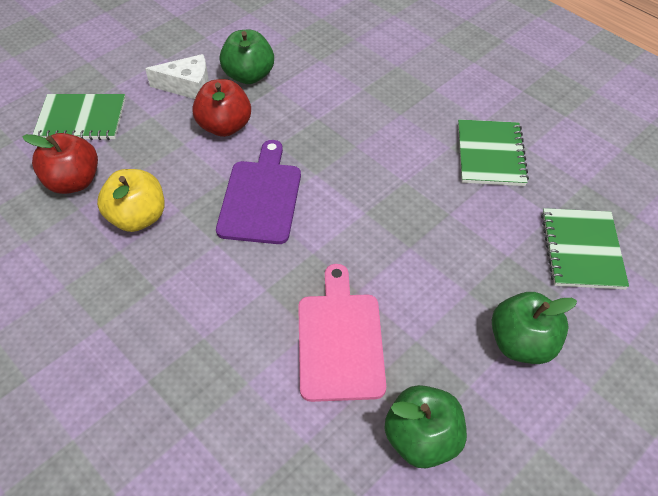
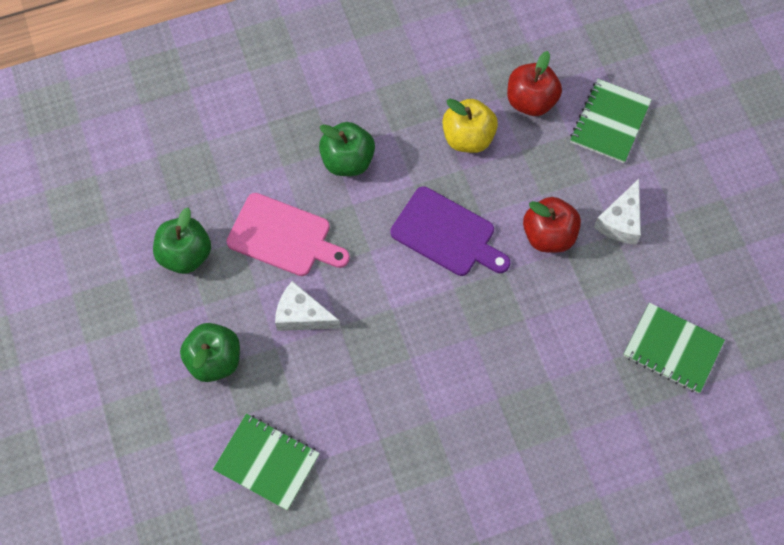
camera: 115 degrees right, 15 degrees up
green apple [220,30,274,84] -> green apple moved to [319,122,375,176]
green notebook [458,120,529,186] -> green notebook moved to [623,303,725,394]
none -> white cheese [275,281,341,331]

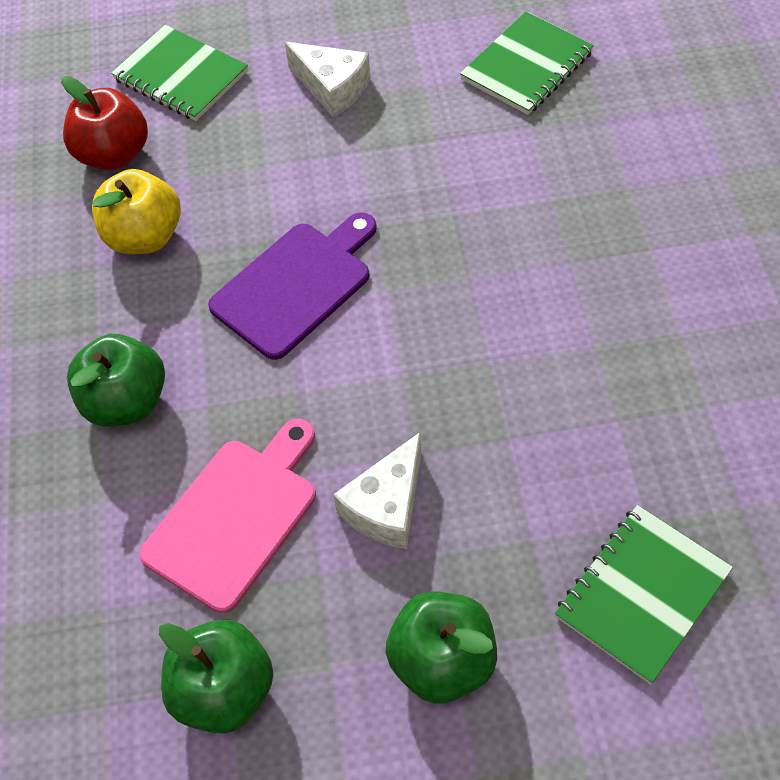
camera: 75 degrees left, 10 degrees down
red apple [523,197,581,253] -> none

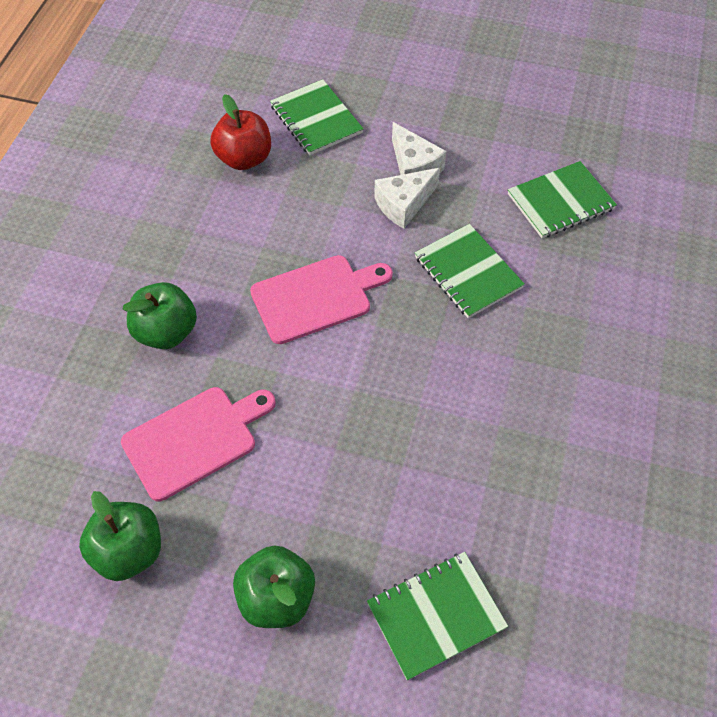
camera: 20 degrees right, 0 degrees up
yellow apple [92,169,181,254] -> none
purple cutting board [208,212,377,360] -> pink cutting board [250,255,393,344]
white cheese [333,432,422,549] -> white cheese moved to [374,168,440,229]
none -> green notebook [415,224,525,318]

